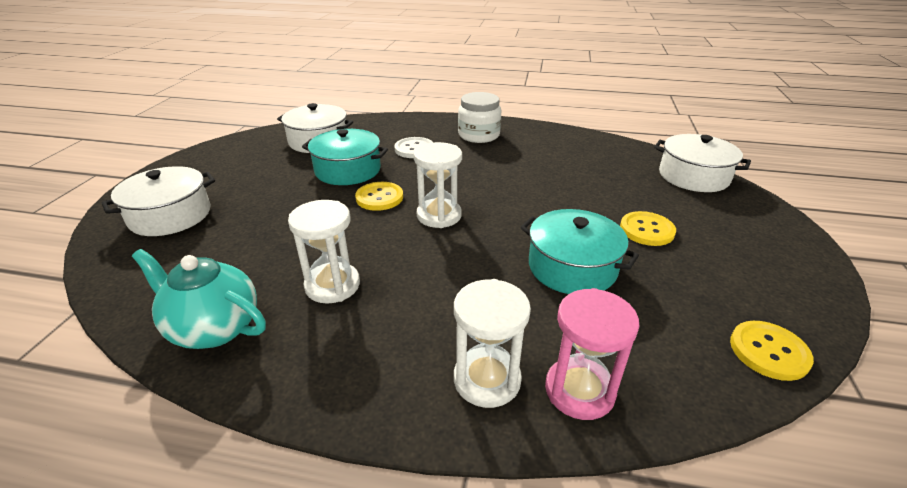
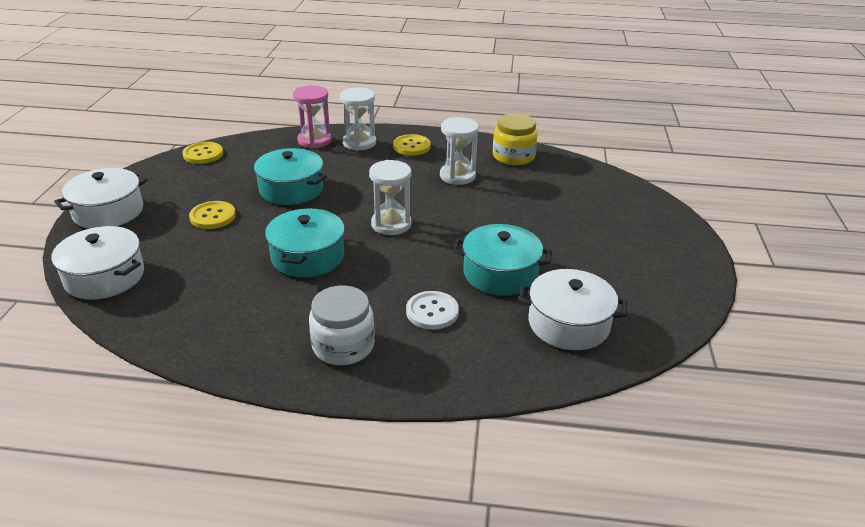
camera: 175 degrees right, 0 degrees up
white pot [102,166,215,236] -> white pot moved to [54,168,148,229]
turquoise teapot [132,249,266,349] -> yellow jar [493,113,538,166]
yellow button [355,182,403,211] -> yellow button moved to [393,134,431,156]
none -> turquoise pot [265,208,345,278]

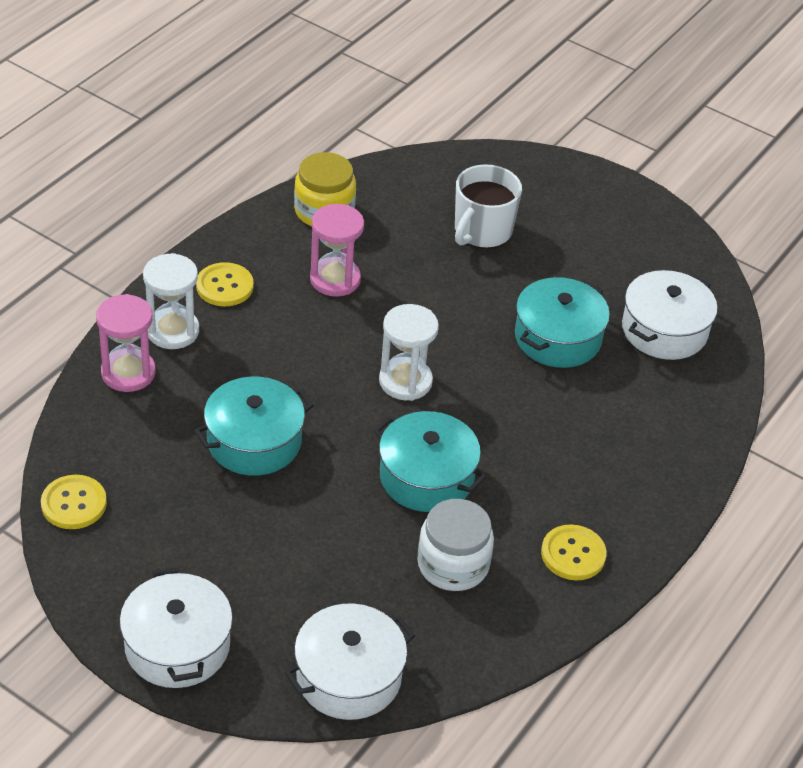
camera: 65 degrees left, 10 degrees up
yellow button [189,201,236,229] -> yellow button moved to [541,524,606,581]
white jar [309,286,375,365] -> white jar moved to [417,499,494,591]
white button [406,291,459,330] -> none
white hourglass [440,117,479,185] -> pink hourglass [310,204,364,297]
none -> white mug [455,164,522,249]

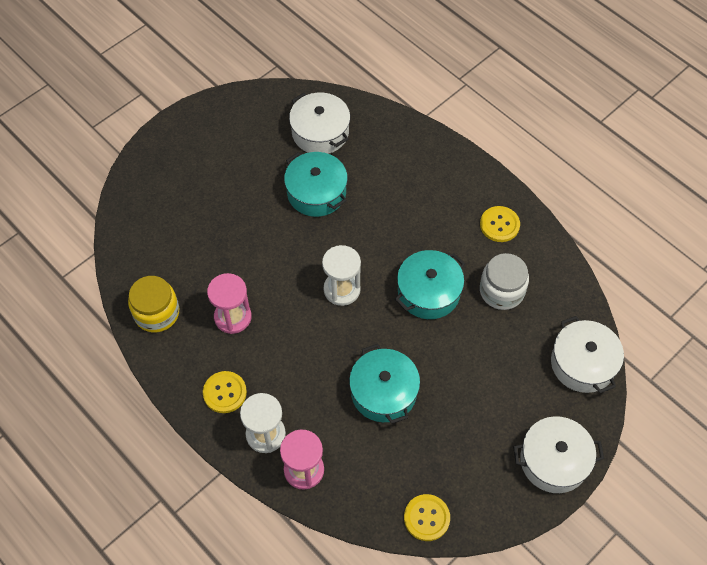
camera: 75 degrees left, 15 degrees up
white mug [455,164,522,249] -> none

